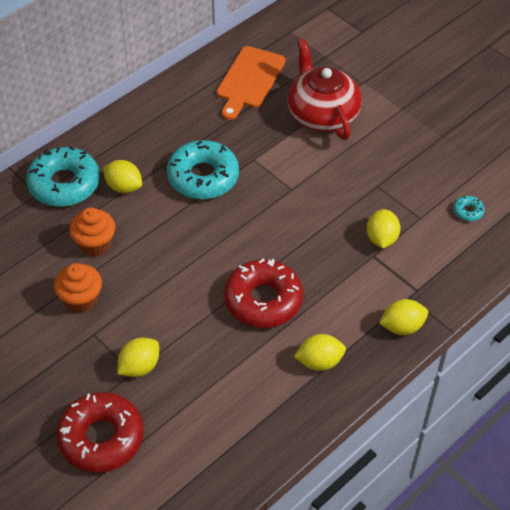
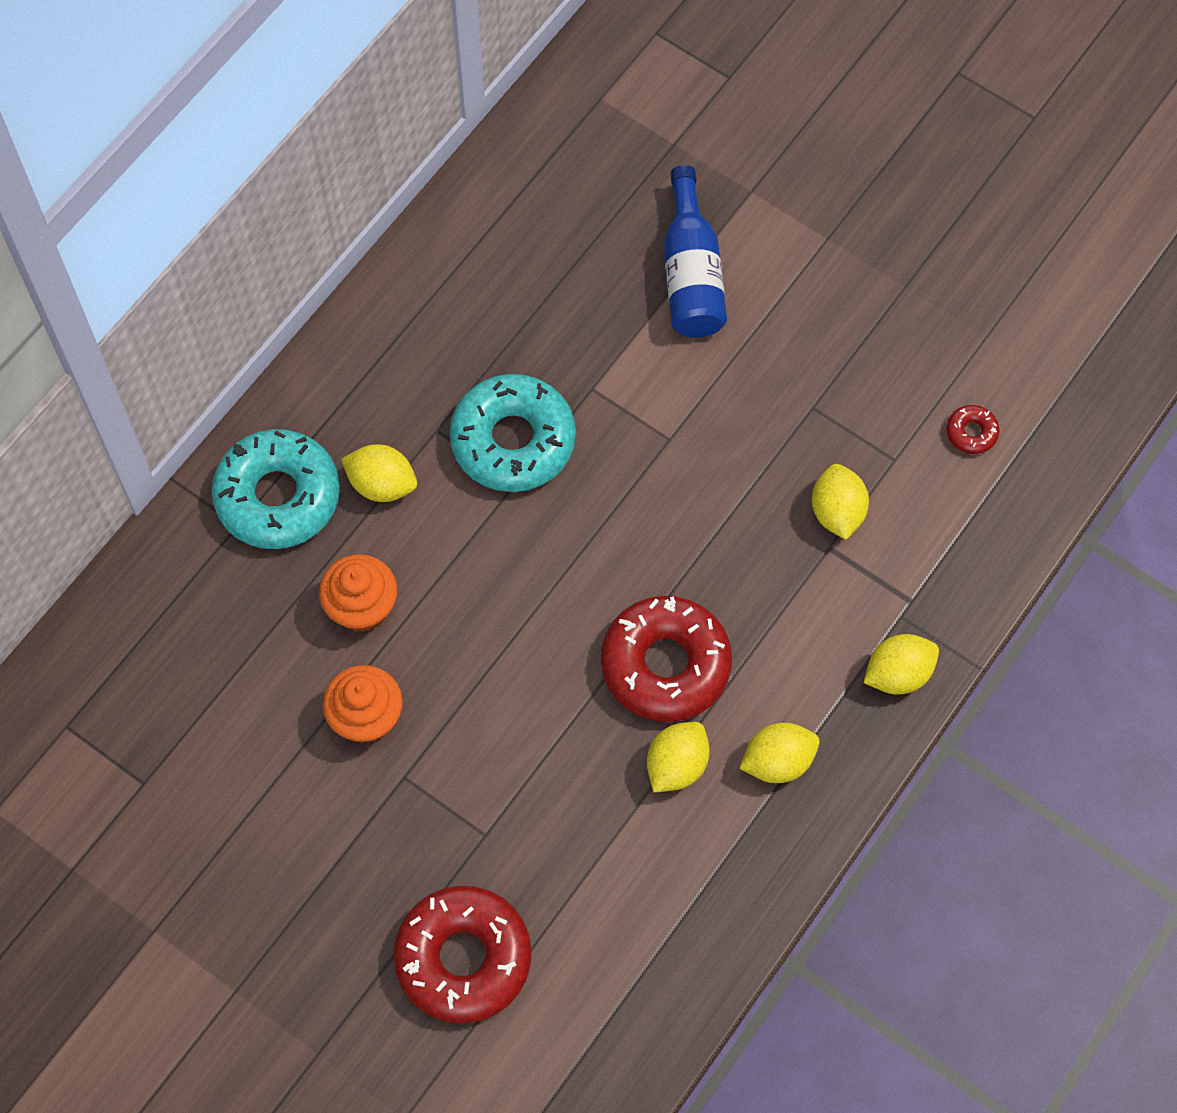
camera: 10 degrees left, 15 degrees up
yellow lemon [117,338,159,377] -> yellow lemon moved to [647,722,710,792]
orange cutting board [217,46,285,120] -> none
red teapot [287,39,362,140] -> blue bottle [664,165,727,338]
turquoise donut [453,196,485,221] -> red donut [946,405,1000,454]

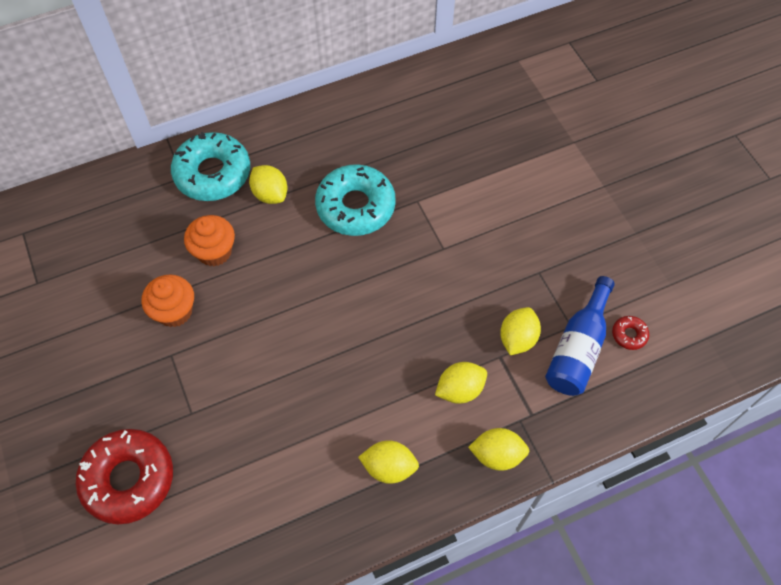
camera: 30 degrees right, 5 degrees down
red donut [601,596,732,722] -> none
yellow lemon [647,722,710,792] -> yellow lemon moved to [435,362,487,404]
blue bottle [664,165,727,338] -> blue bottle moved to [545,276,615,396]

